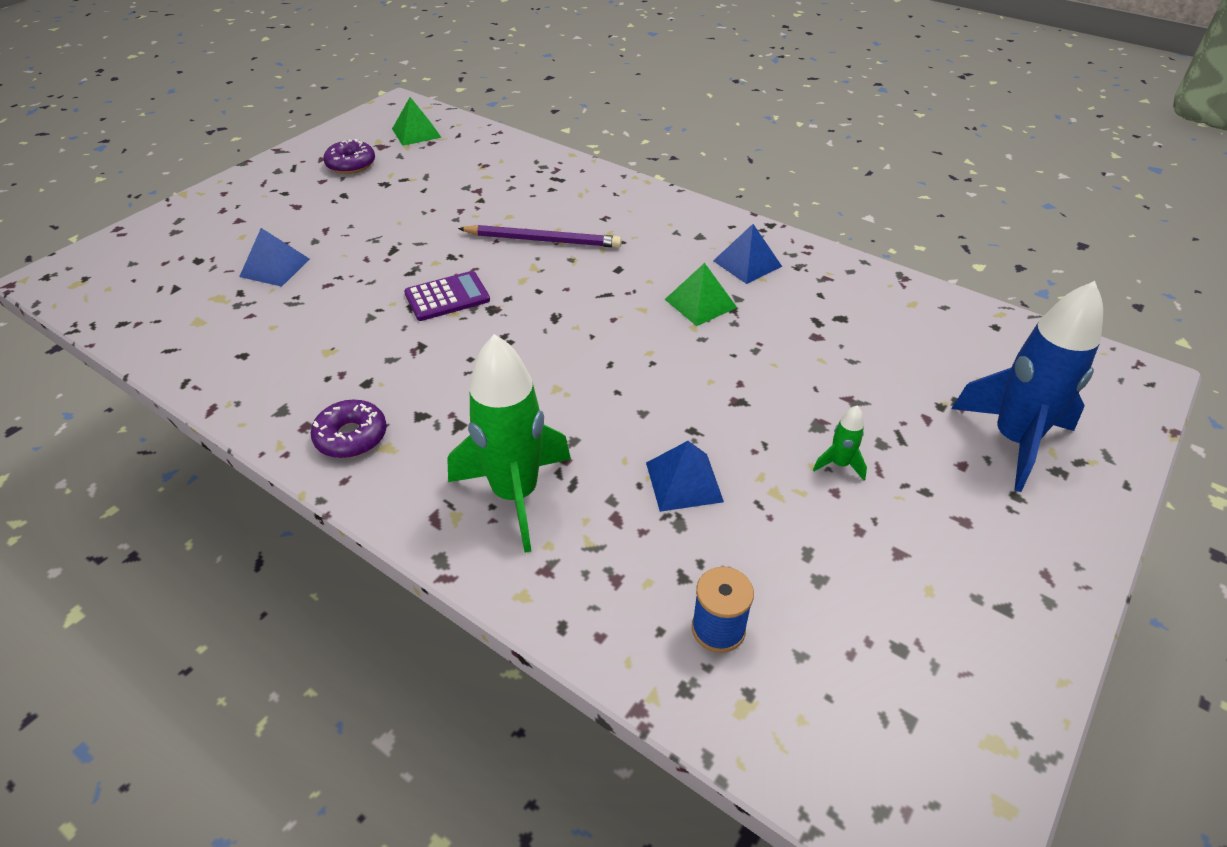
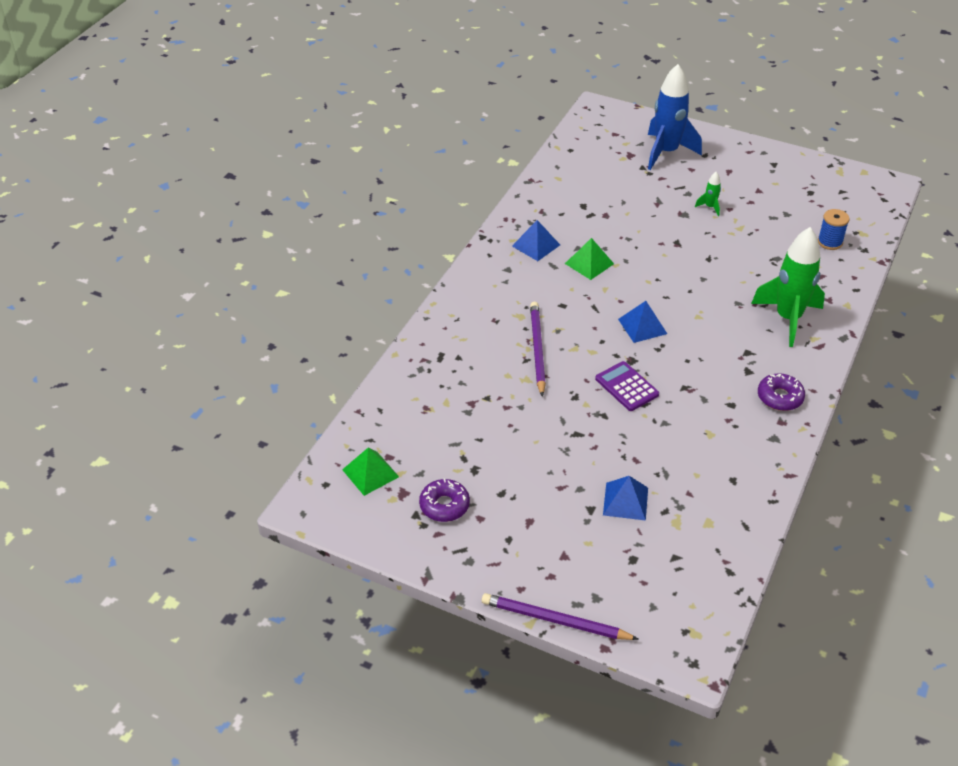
camera: 100 degrees left, 0 degrees up
blue pyramid [646,441,724,512] -> blue pyramid moved to [618,301,667,343]
none -> purple pencil [482,593,639,640]

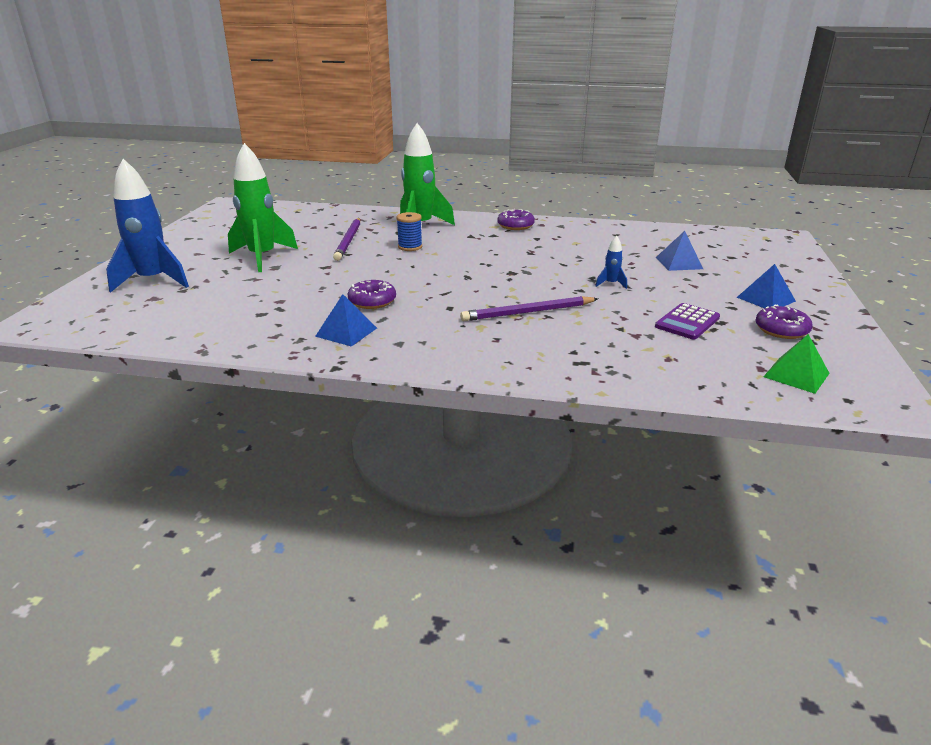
camera: 105 degrees left, 15 degrees down
purple pencil [482,593,639,640] -> purple pencil moved to [333,218,360,261]
green pyramid [565,238,614,280] -> purple donut [348,280,396,309]
purple calculator [595,361,659,411] -> purple calculator moved to [655,303,720,340]
blue pyramid [618,301,667,343] -> blue pyramid moved to [737,264,796,308]
green rocket [695,172,721,216] -> green rocket [228,143,298,272], size x2.40
blue spool [818,209,849,250] -> blue spool moved to [396,212,422,251]
none -> blue rocket [595,236,627,289]

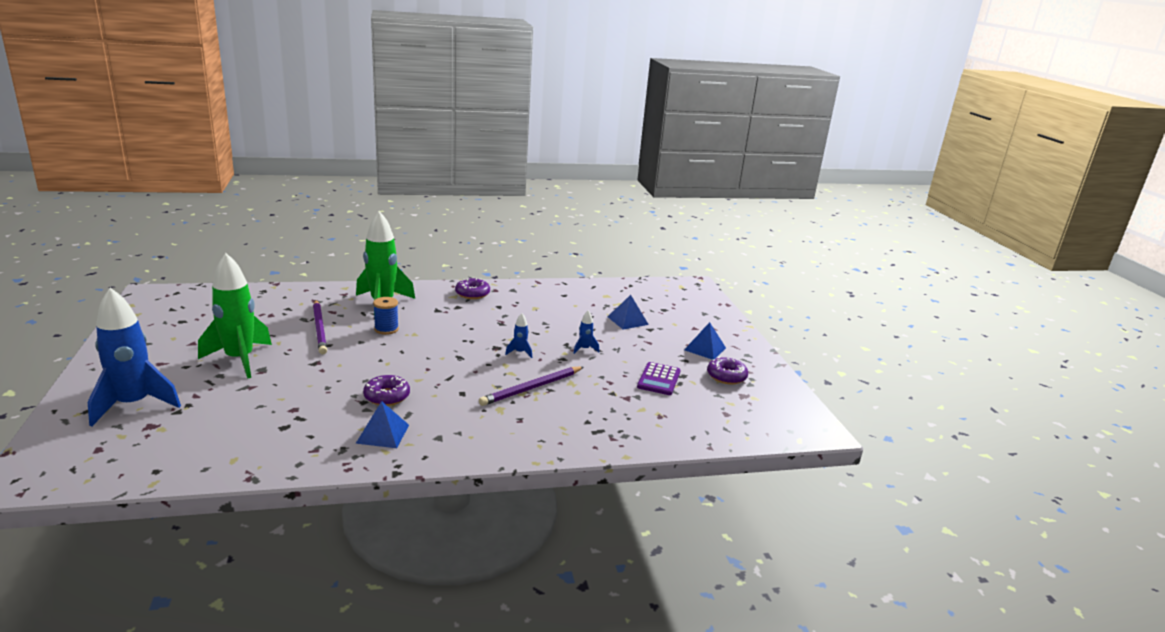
camera: 25 degrees left, 5 degrees down
green pyramid [763,334,830,394] -> none
none -> blue rocket [505,313,532,358]

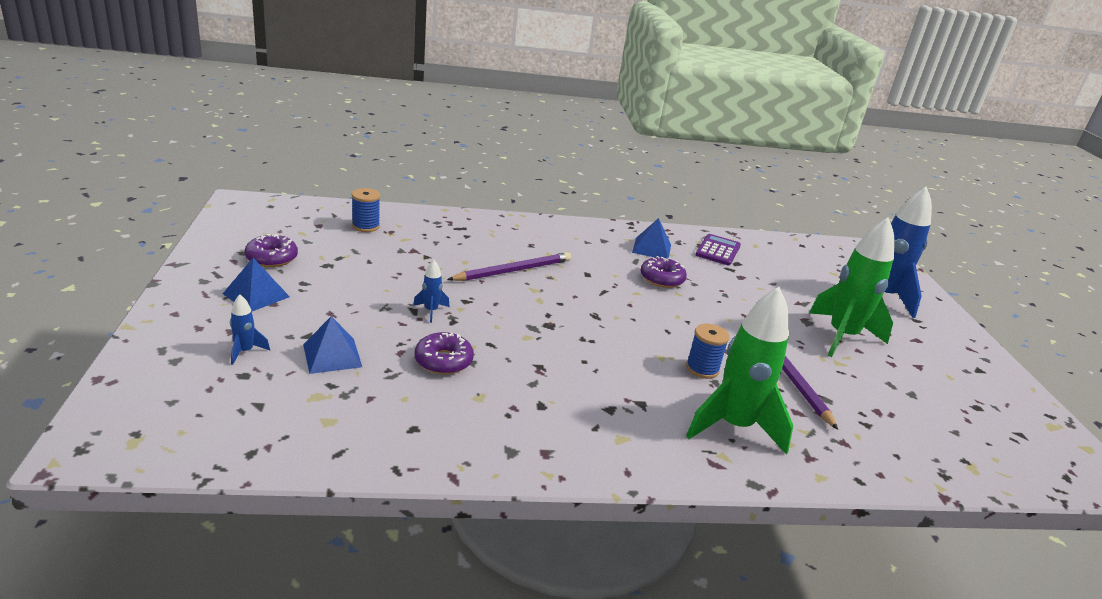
camera: 175 degrees left, 5 degrees up
purple donut [455,278,490,299] -> purple donut moved to [415,332,474,374]
blue rocket [505,313,532,358] -> blue rocket moved to [230,294,270,365]
purple calculator [637,362,681,395] -> purple calculator moved to [695,234,741,265]
none -> blue spool [351,188,380,232]

